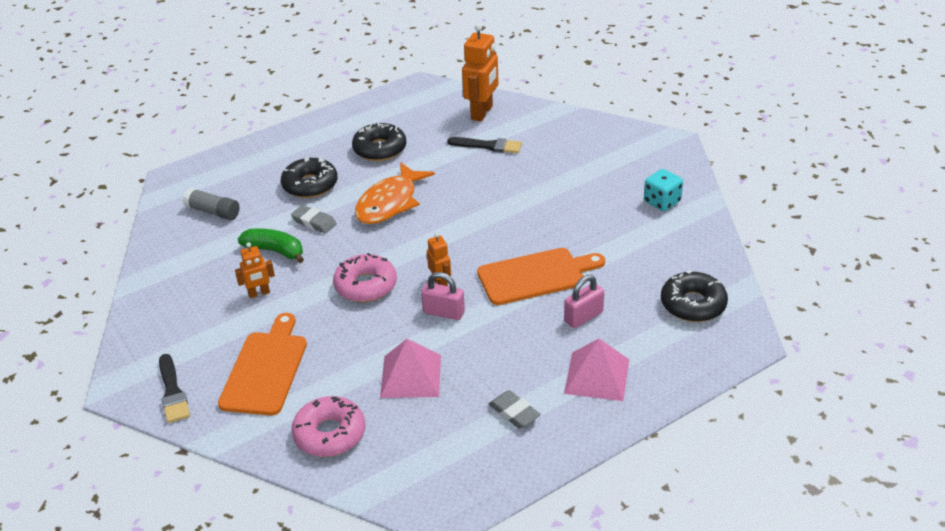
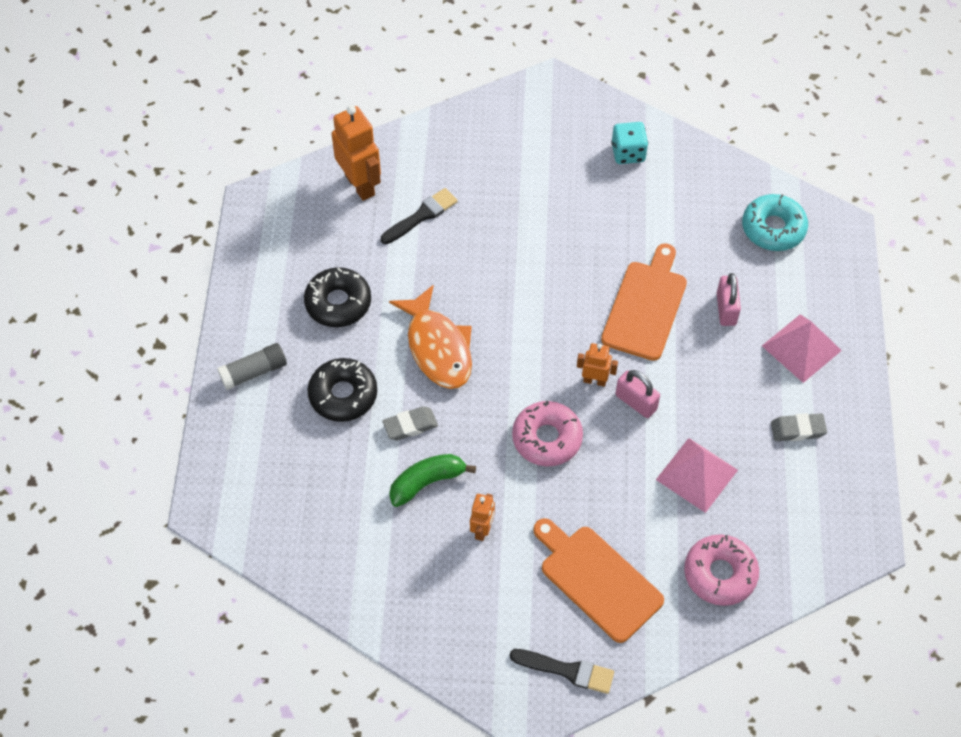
camera: 55 degrees left, 20 degrees up
grey glue stick [183,188,240,220] -> grey glue stick moved to [217,343,287,390]
pink padlock [421,272,465,320] -> pink padlock turned 75 degrees clockwise [616,370,660,418]
black donut [661,270,728,322] -> turquoise donut [742,194,808,251]

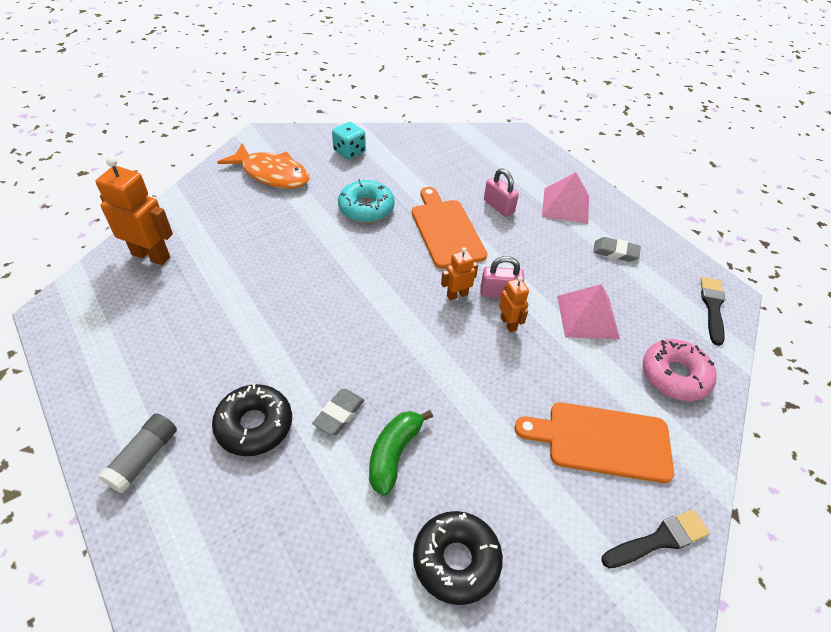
camera: 40 degrees left, 10 degrees down
black donut [304,267,371,327] -> black donut moved to [413,511,503,605]
black brush [381,188,458,244] -> black brush moved to [701,277,725,346]
orange fish [389,285,472,389] -> orange fish moved to [217,143,309,188]
orange robot [470,494,495,541] -> orange robot moved to [499,276,529,332]
pink donut [512,401,583,466] -> none
turquoise donut [742,194,808,251] -> turquoise donut moved to [338,179,395,223]
grey eraser [771,413,827,441] -> grey eraser turned 60 degrees clockwise [593,237,641,262]

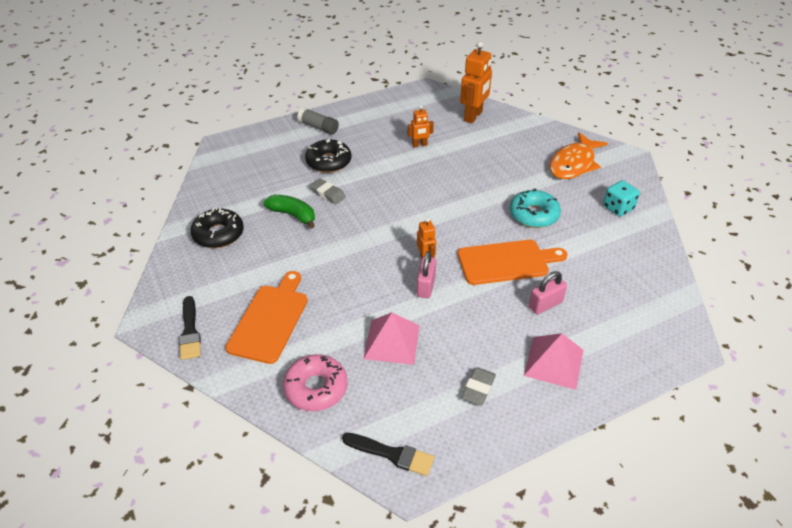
camera: 100 degrees right, 5 degrees down
orange robot [499,276,529,332] -> orange robot moved to [408,105,434,147]

